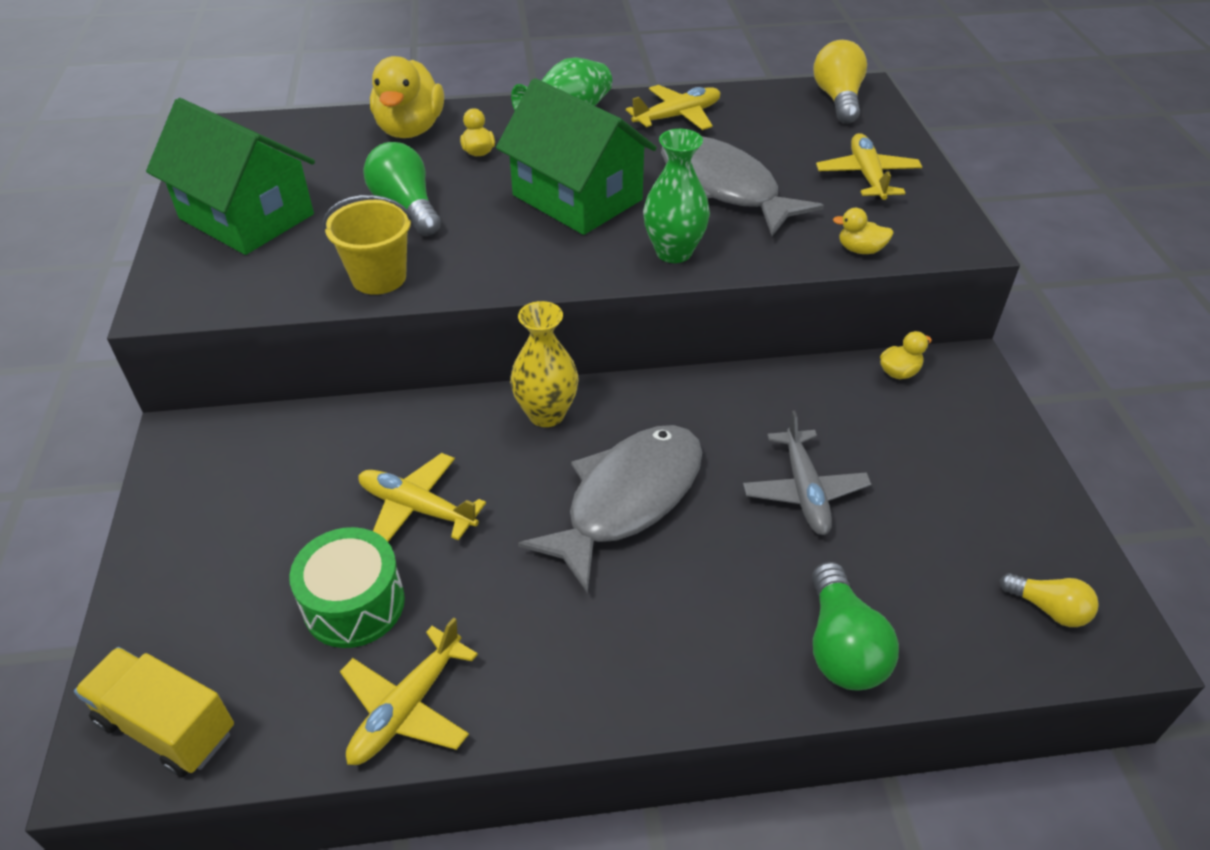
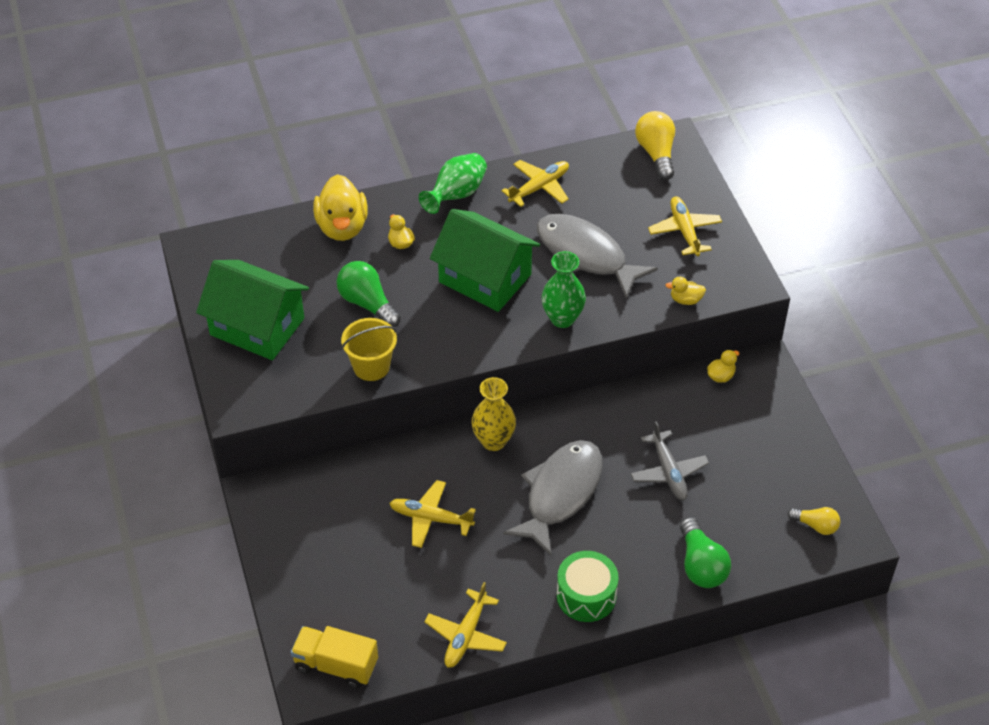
camera: 10 degrees left, 5 degrees up
green drum [289,527,405,648] -> green drum moved to [557,551,619,622]

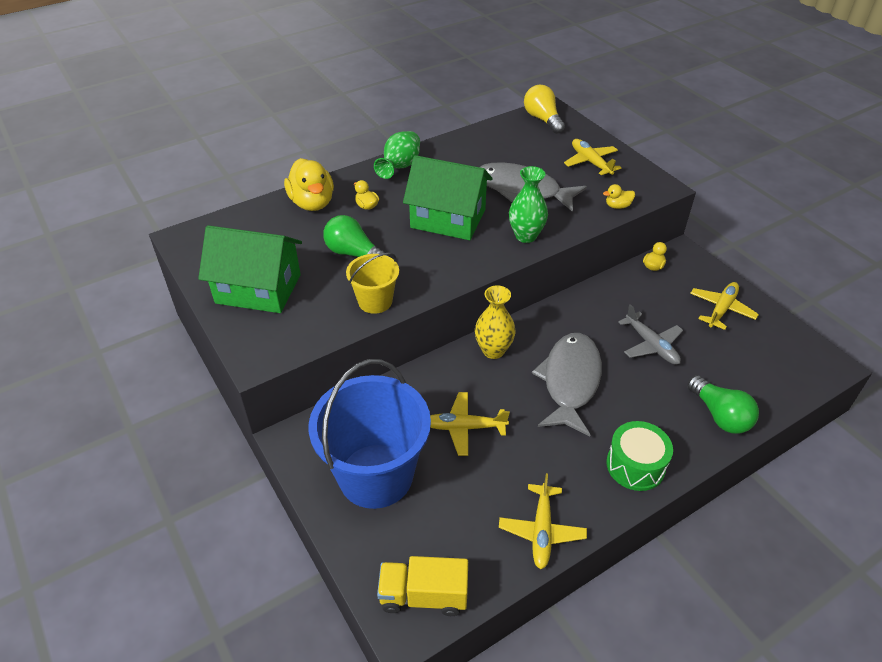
camera: 15 degrees left, 5 degrees down
yellow plane [502,160,569,207] -> yellow plane moved to [690,282,759,330]
yellow light bulb [788,507,840,535] -> none
none -> blue bucket [309,359,431,509]

